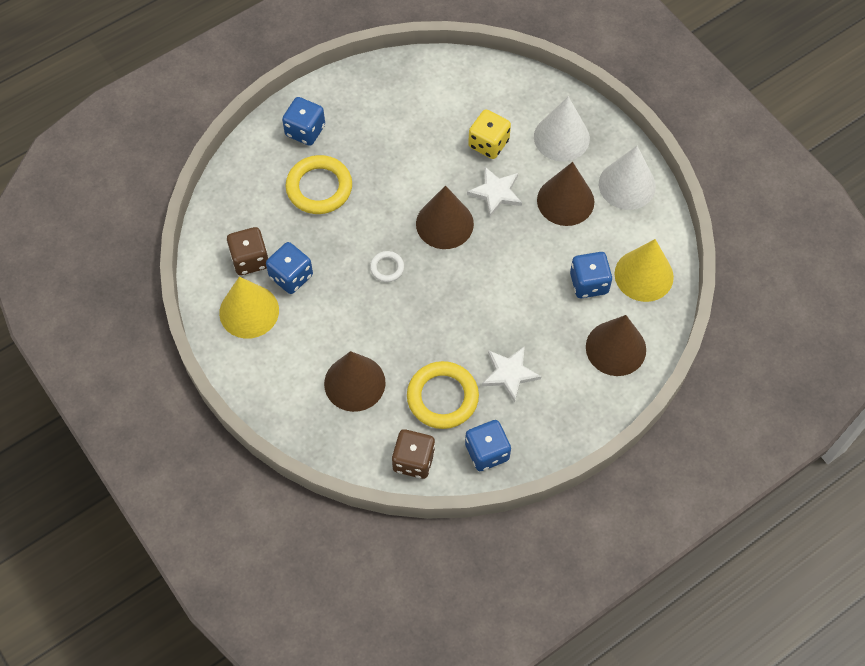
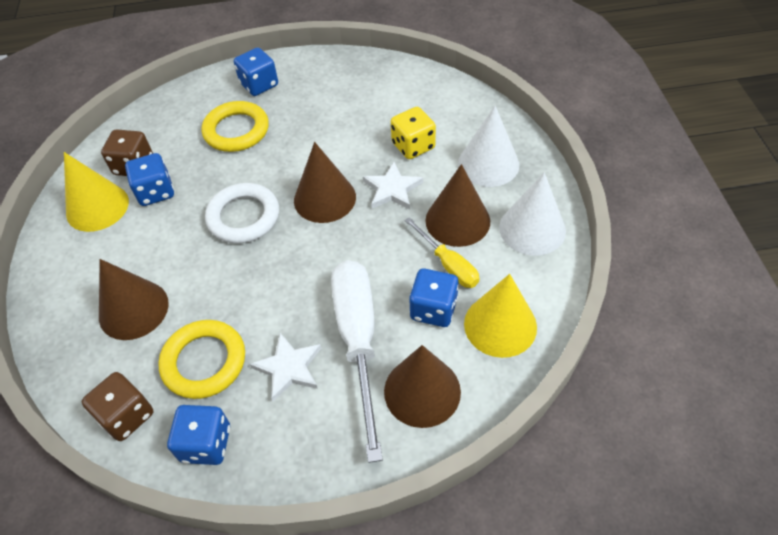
camera: 30 degrees right, 10 degrees down
white ring [370,251,404,282] -> white ring [205,183,279,244], size x1.99
none -> white screwdriver [331,260,383,463]
none -> yellow screwdriver [405,217,479,288]

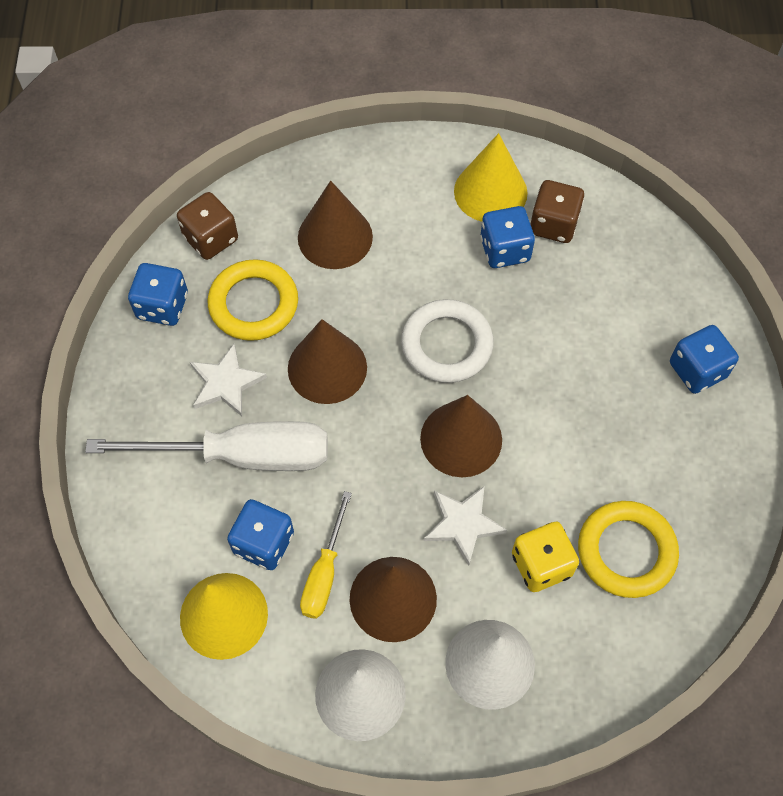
camera: 95 degrees right, 10 degrees up
yellow ring [202,101,269,152] -> yellow ring moved to [578,501,679,598]
brown cone [384,345,461,428] -> brown cone moved to [288,319,367,404]
yellow screwdriver [405,217,479,288] -> yellow screwdriver turned 45 degrees counterclockwise [300,491,352,619]

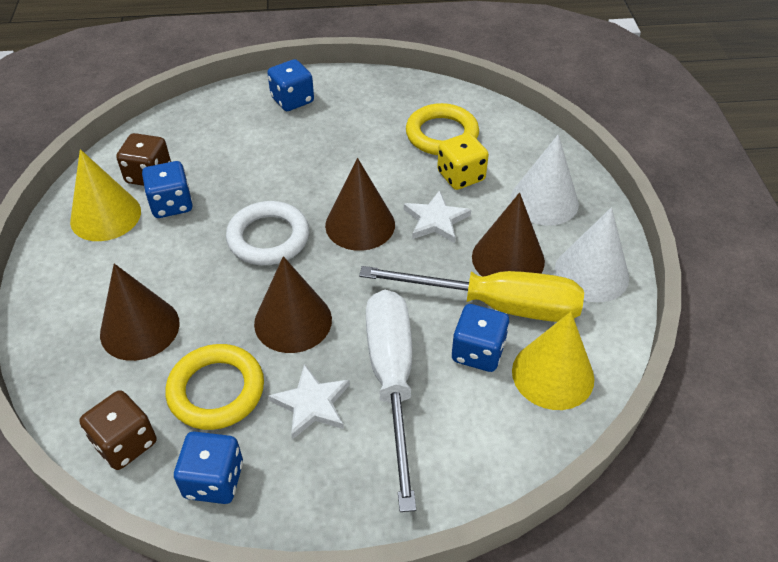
camera: 95 degrees left, 15 degrees down
yellow screwdriver [300,491,352,619] -> yellow screwdriver [359,266,584,322], size x1.87

